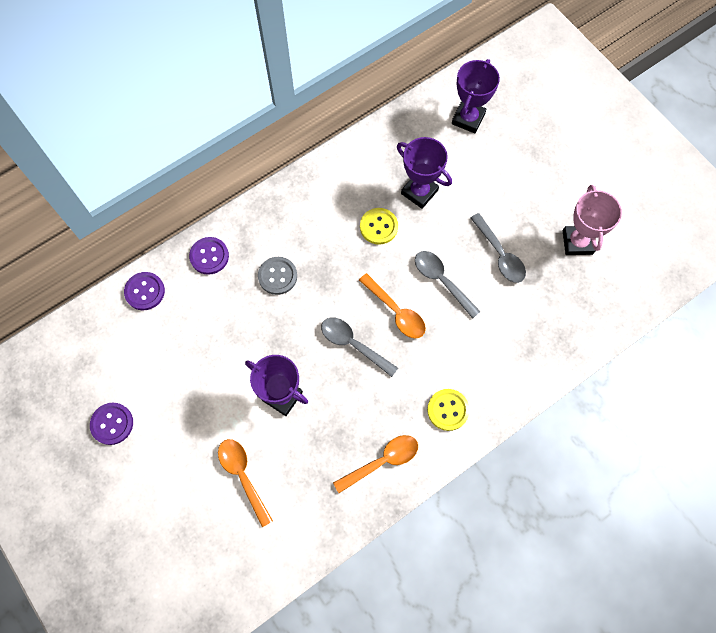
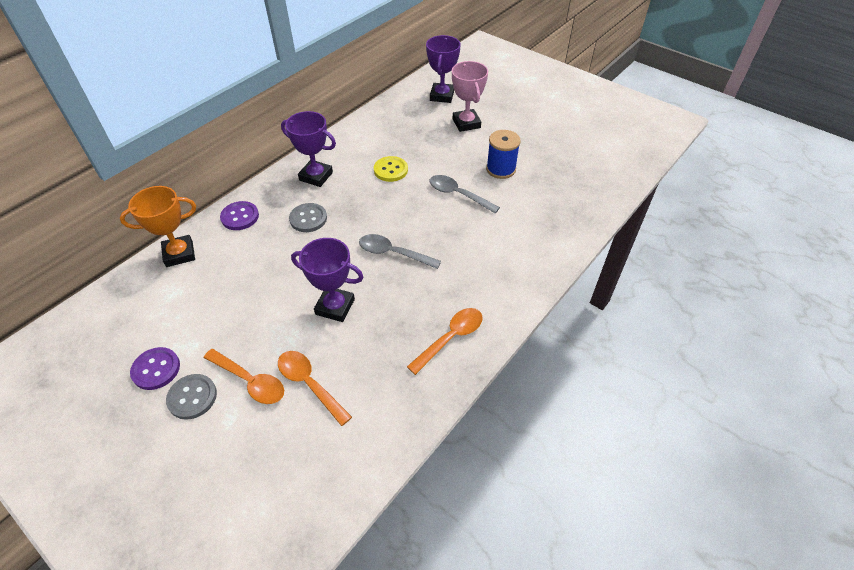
camera: 15 degrees left, 20 degrees down
purple button [124,272,165,311] -> orange trophy [120,186,196,267]
orange spoon [359,273,426,338] -> orange spoon moved to [204,349,284,404]
purple trophy [397,137,452,209] -> purple trophy moved to [281,111,336,187]
yellow button [427,389,470,431] -> none
grey spoon [471,213,526,283] -> blue spool [486,130,521,179]
pink trophy [563,185,622,255] -> pink trophy moved to [452,61,488,132]
none -> grey button [166,374,217,420]

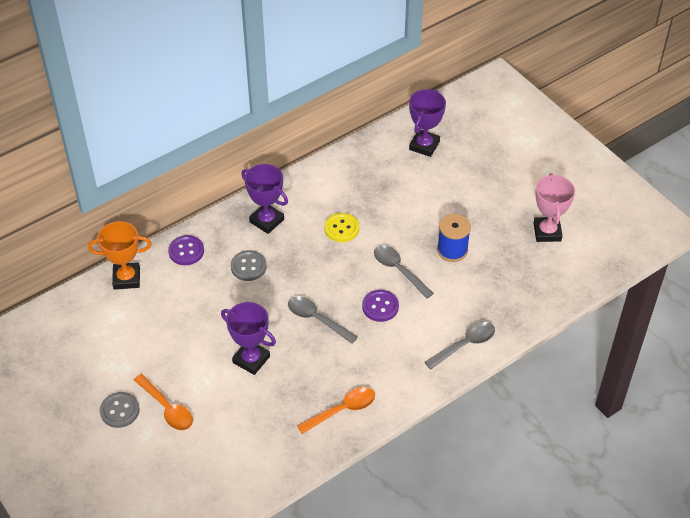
camera: 15 degrees right, 0 degrees up
purple button [130,347,180,390] -> purple button moved to [362,290,399,322]
orange spoon [278,351,352,426] -> none
pink trophy [452,61,488,132] -> pink trophy moved to [533,173,575,242]
none -> grey spoon [424,322,495,370]

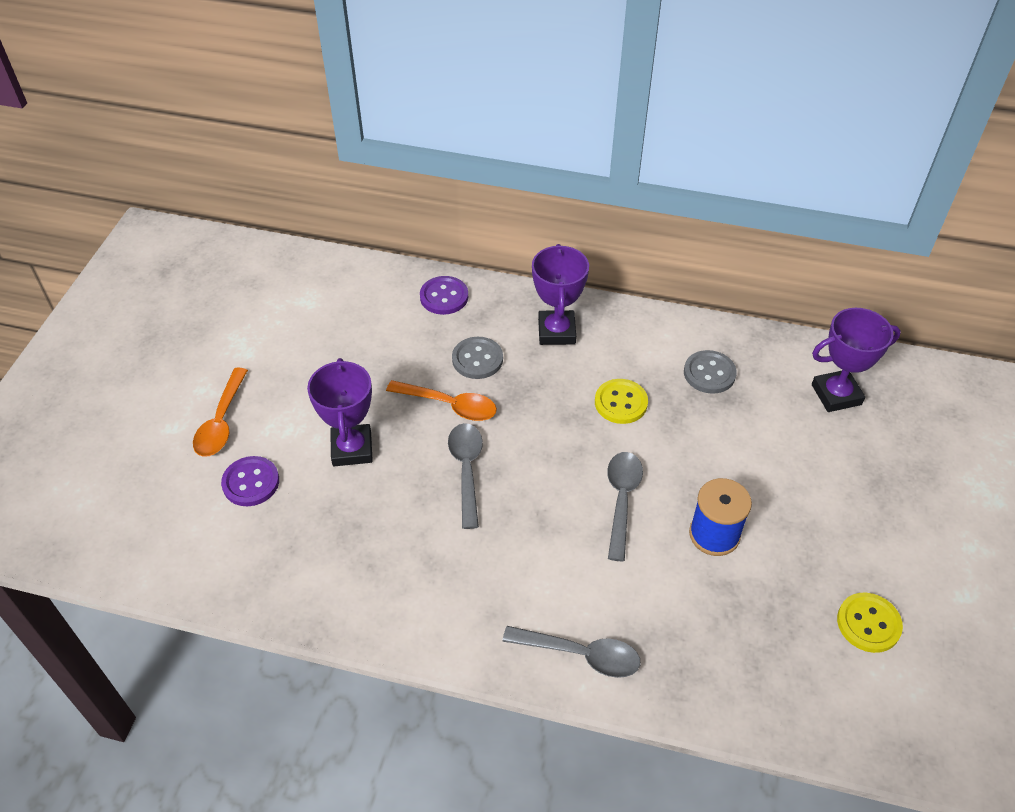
camera: 50 degrees right, 0 degrees up
orange trophy [88,221,152,290] -> none
grey button [100,392,140,428] -> grey button moved to [684,350,737,394]
orange spoon [297,387,375,434] -> orange spoon moved to [386,380,497,421]
purple button [362,290,399,322] -> purple button moved to [221,456,279,506]
pink trophy [533,173,575,242] -> yellow button [837,593,903,653]

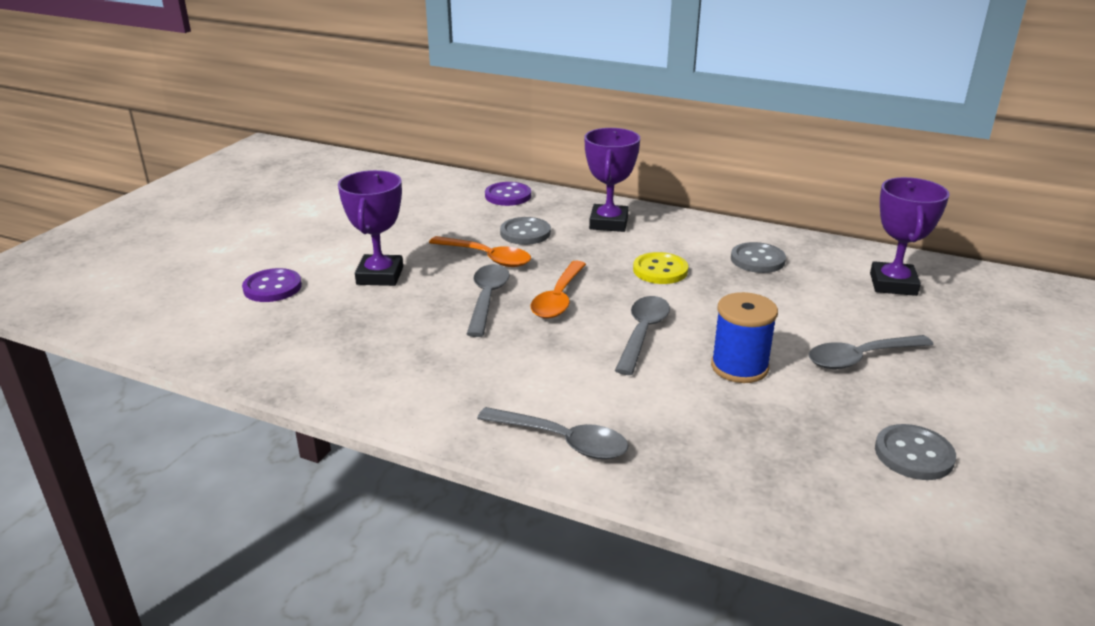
camera: 10 degrees right, 20 degrees down
orange spoon [193,367,248,457] -> orange spoon moved to [531,260,586,319]
purple trophy [812,308,901,412] -> purple trophy turned 75 degrees counterclockwise [870,177,950,296]
yellow button [837,593,903,653] -> grey button [875,424,956,480]
none -> grey spoon [809,335,934,369]

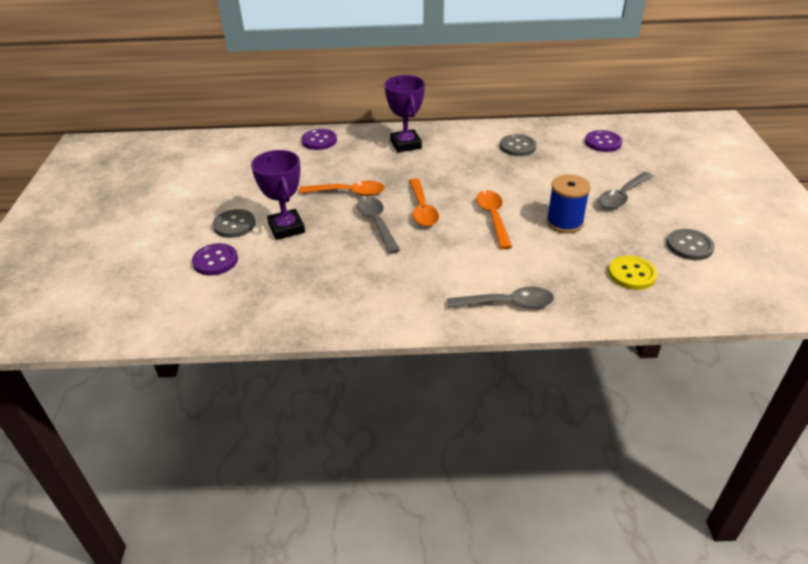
camera: 25 degrees left, 10 degrees up
grey button [500,217,551,245] -> grey button moved to [213,209,255,238]
grey spoon [615,296,670,375] -> orange spoon [476,190,512,249]
yellow button [633,252,688,284] -> yellow button moved to [608,256,658,290]
purple trophy [870,177,950,296] -> purple button [585,130,622,152]

